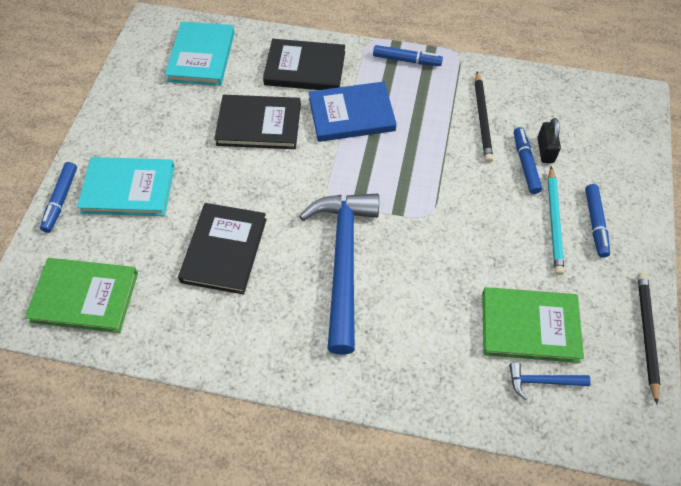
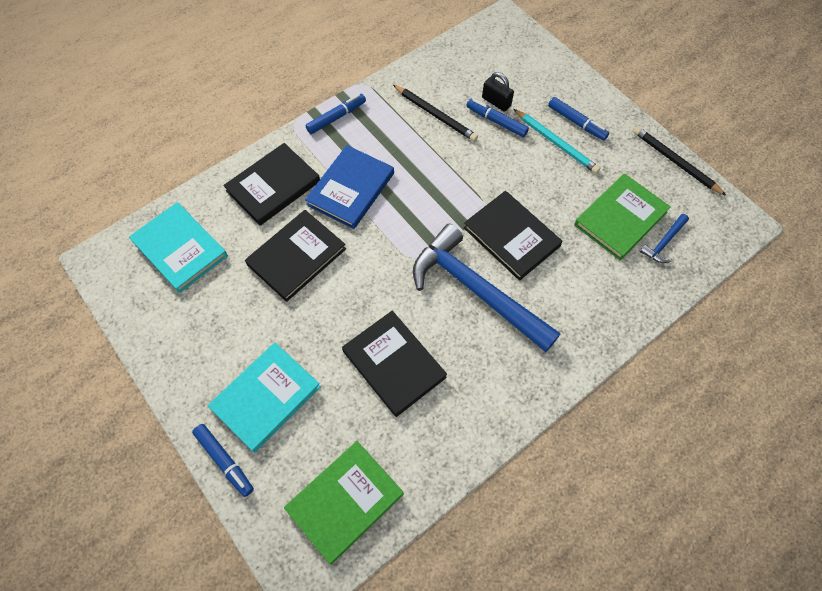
camera: 50 degrees left, 5 degrees up
none -> black book [464,191,563,281]

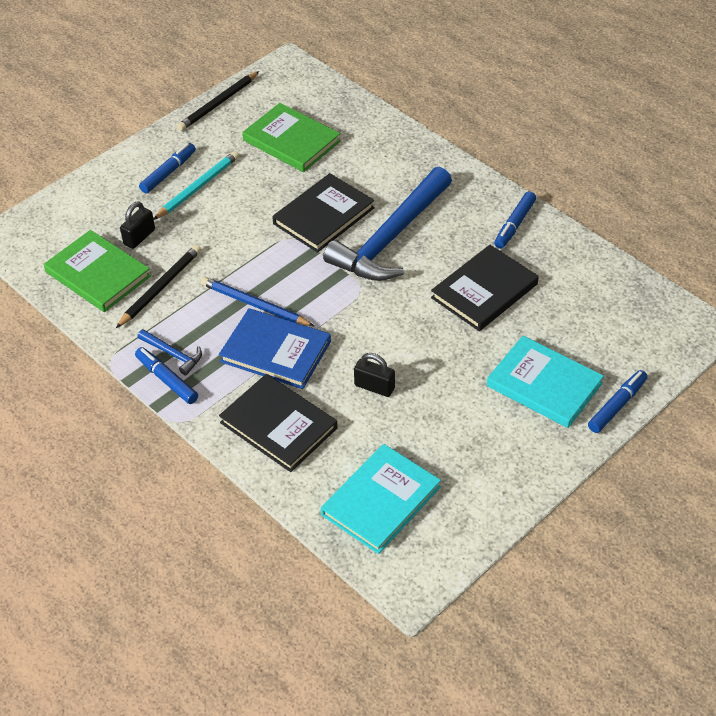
camera: 95 degrees left, 15 degrees down
black book [245,210,346,302] -> black padlock [354,353,395,397]
green book [284,441,404,565] -> green book moved to [44,230,151,312]
blue marker [466,99,529,137] -> blue marker moved to [494,191,536,249]
blue hammer [640,214,689,263] -> blue hammer moved to [138,329,202,375]
none -> blue pencil [201,277,314,326]

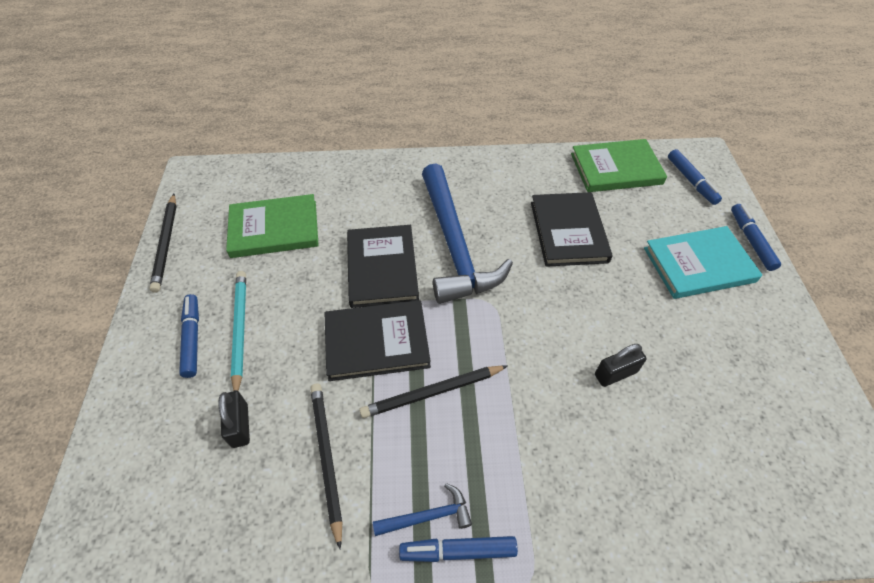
camera: 50 degrees left, 5 degrees up
green book [44,230,151,312] -> green book moved to [571,139,667,192]
blue pencil [201,277,314,326] -> black pencil [359,365,508,418]
blue book [219,308,331,389] -> none
black book [219,374,337,472] -> black book moved to [325,300,431,381]
turquoise book [321,444,441,554] -> none
blue marker [494,191,536,249] -> blue marker moved to [668,149,722,205]

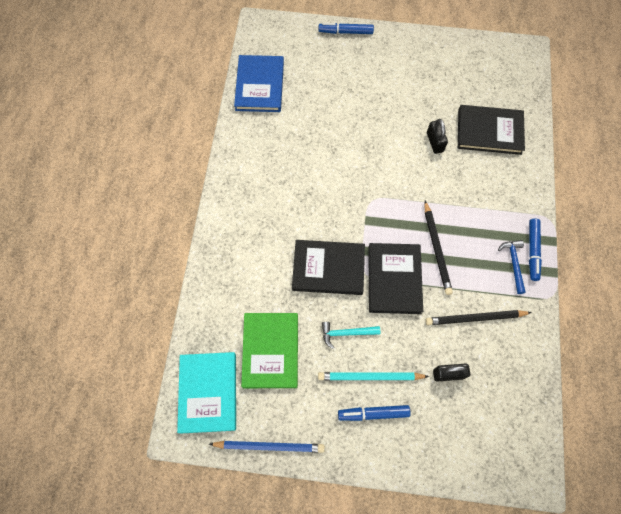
camera: 80 degrees left, 15 degrees up
black pencil [150,194,177,293] -> blue pencil [209,441,325,453]
blue hammer [422,163,513,304] -> none
black book [531,192,613,267] -> black book moved to [458,105,525,155]
green book [571,139,667,192] -> blue book [234,55,284,112]
turquoise book [644,226,762,299] -> turquoise book moved to [177,352,236,434]
blue marker [668,149,722,205] -> none
none -> turquoise hammer [322,322,380,349]

